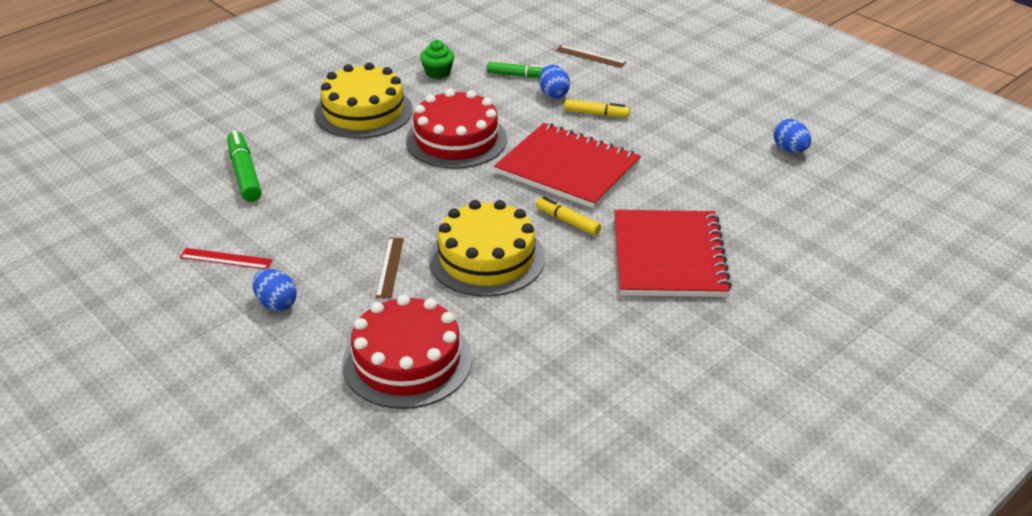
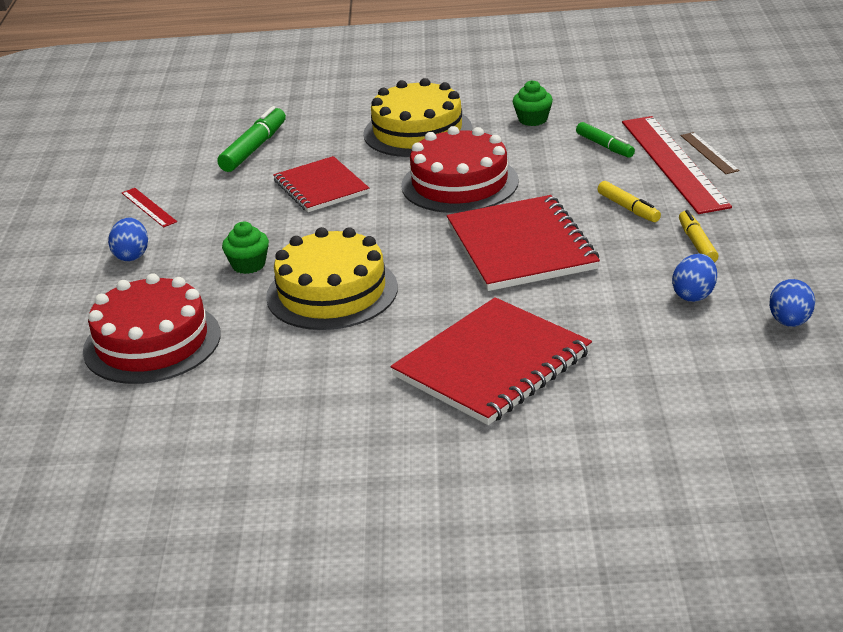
camera: 45 degrees right, 5 degrees down
brown ruler [376,238,404,298] -> green cupcake [222,222,269,274]
yellow marker [536,196,601,235] -> yellow marker moved to [679,210,719,263]
blue egg [539,65,570,99] -> blue egg moved to [672,254,717,302]
none -> red notebook [273,156,369,212]
none -> red ruler [622,116,732,214]

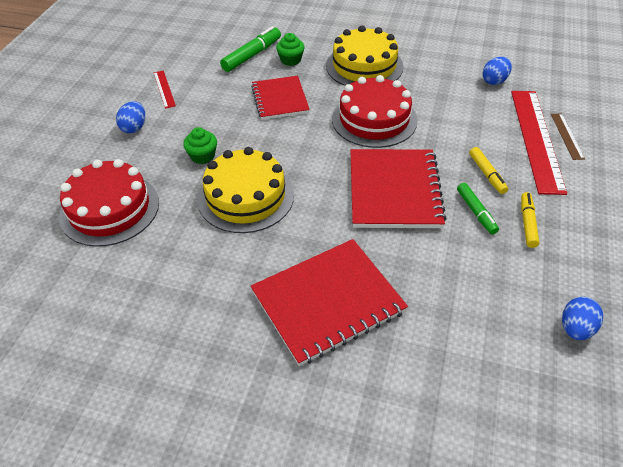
camera: 15 degrees right, 15 degrees up
green cupcake [513,80,553,126] -> green cupcake moved to [276,33,304,66]
green marker [576,122,635,158] -> green marker moved to [457,183,499,235]
blue egg [672,254,717,302] -> blue egg moved to [482,57,512,85]

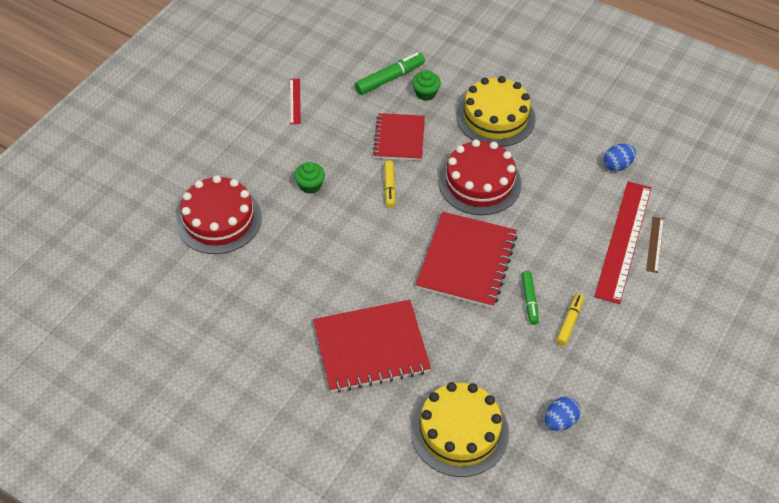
camera: 15 degrees right, 5 degrees up
blue egg [116,101,145,133] -> none
yellow cake [198,147,294,233] -> yellow cake moved to [411,382,509,477]
yellow marker [469,147,508,194] -> yellow marker moved to [384,160,395,208]

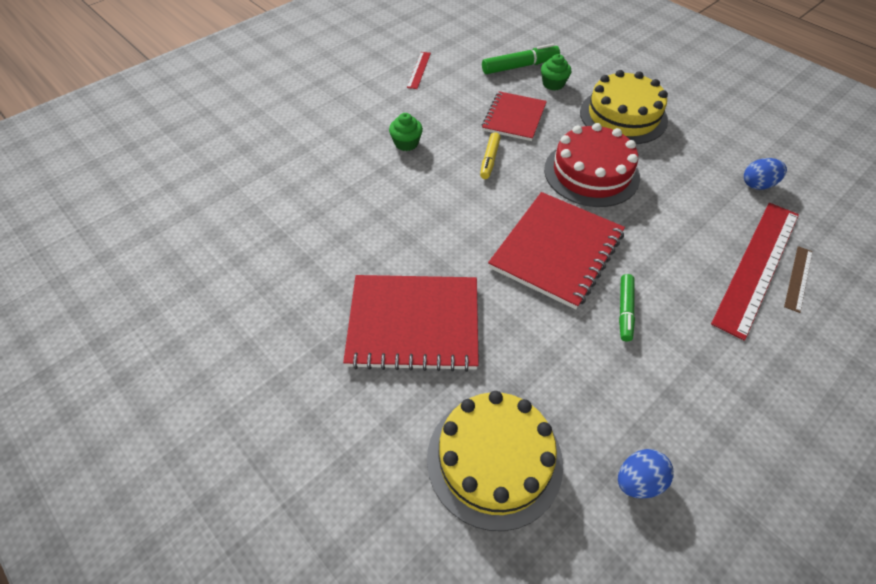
camera: 15 degrees right, 0 degrees up
red cake [176,175,262,254] -> none
yellow marker [556,294,584,346] -> none

